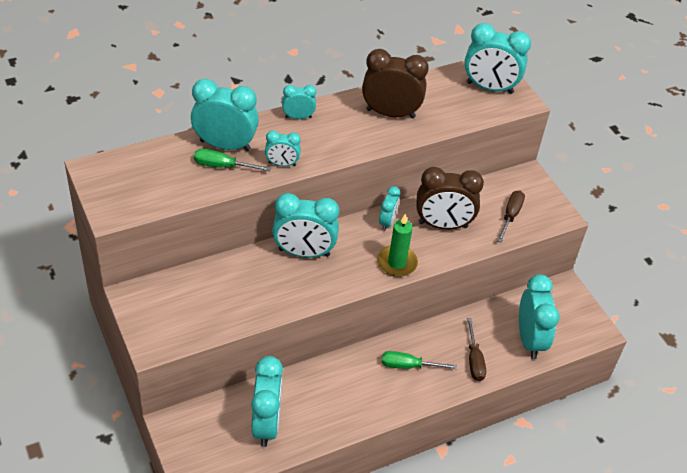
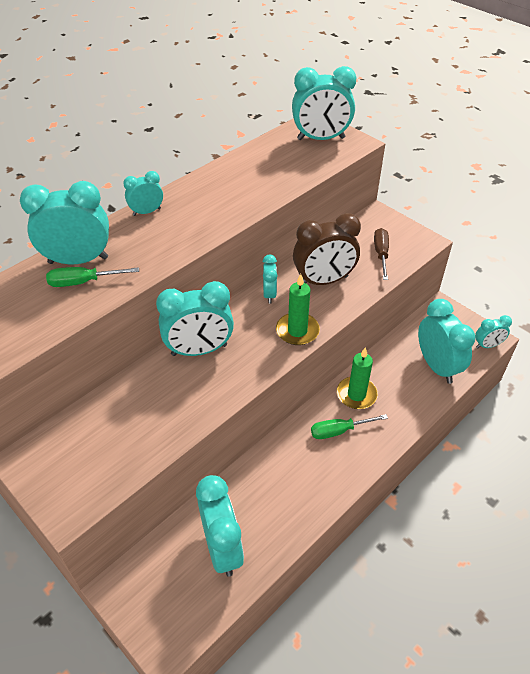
camera: 15 degrees left, 0 degrees up
turquoise clock [265,130,301,166] -> turquoise clock moved to [475,315,512,348]
brown clock [362,49,429,118] -> none
brown screwdriver [467,318,486,381] -> none
none -> green candle [337,347,378,409]

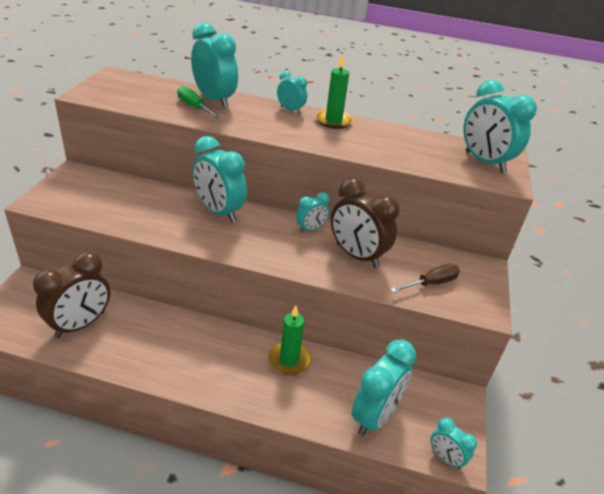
camera: 55 degrees right, 10 degrees down
turquoise clock [196,475,244,577] -> brown clock [33,251,110,338]
green candle [276,274,320,345] -> green candle moved to [315,54,353,129]
green screwdriver [311,414,388,439] -> none

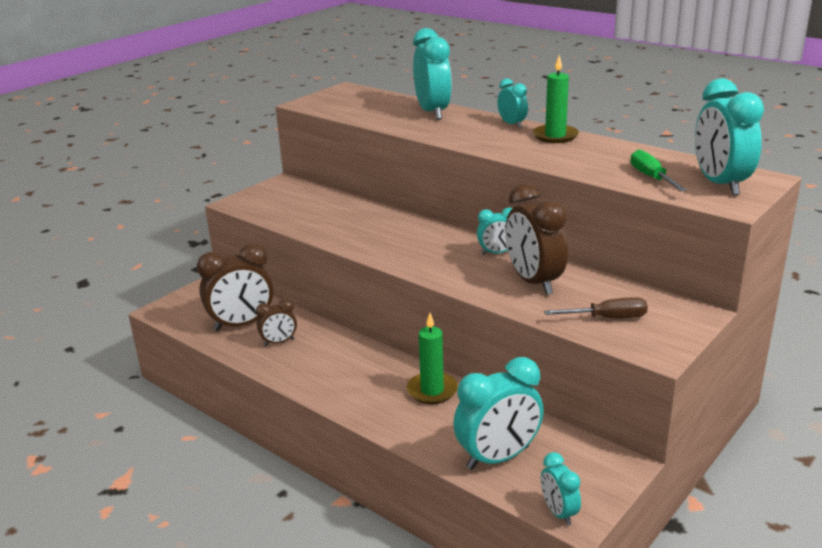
camera: 30 degrees right, 10 degrees down
green screwdriver [177,86,220,119] -> green screwdriver moved to [630,149,687,191]
turquoise clock [192,136,247,223] -> none
none -> brown clock [256,299,297,346]

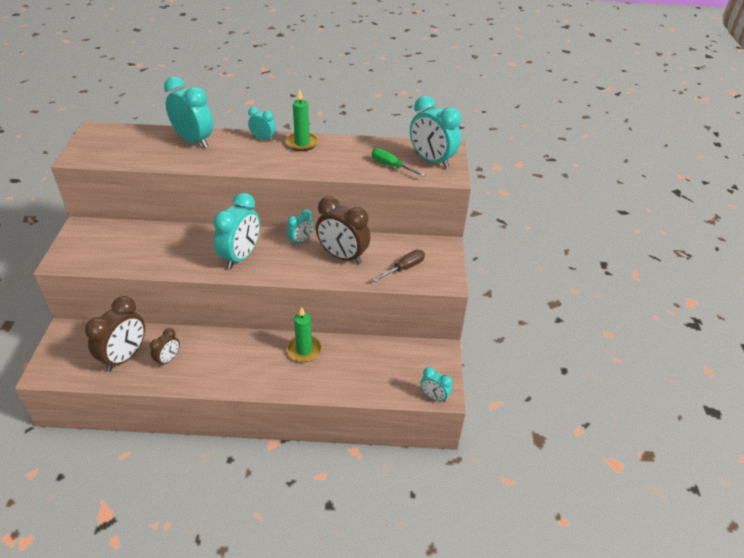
camera: 40 degrees left, 15 degrees up
turquoise clock [453,357,544,470] -> turquoise clock moved to [213,193,260,269]

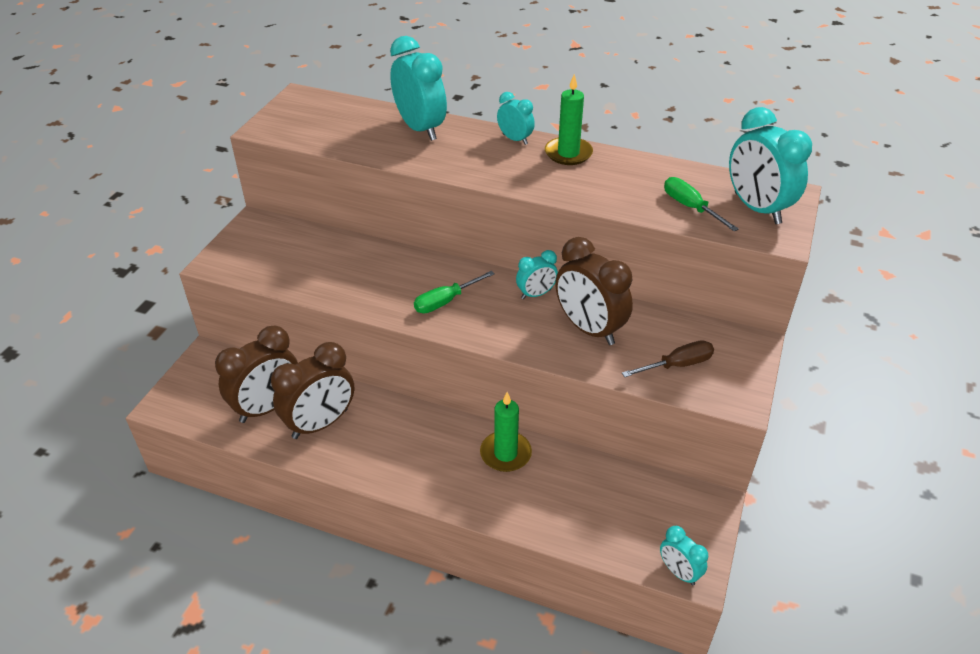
camera: 20 degrees right, 0 degrees up
brown clock [150,328,180,367] -> brown clock [271,342,354,439], size x1.88
turquoise clock [213,193,260,269] -> green screwdriver [414,271,495,313]

